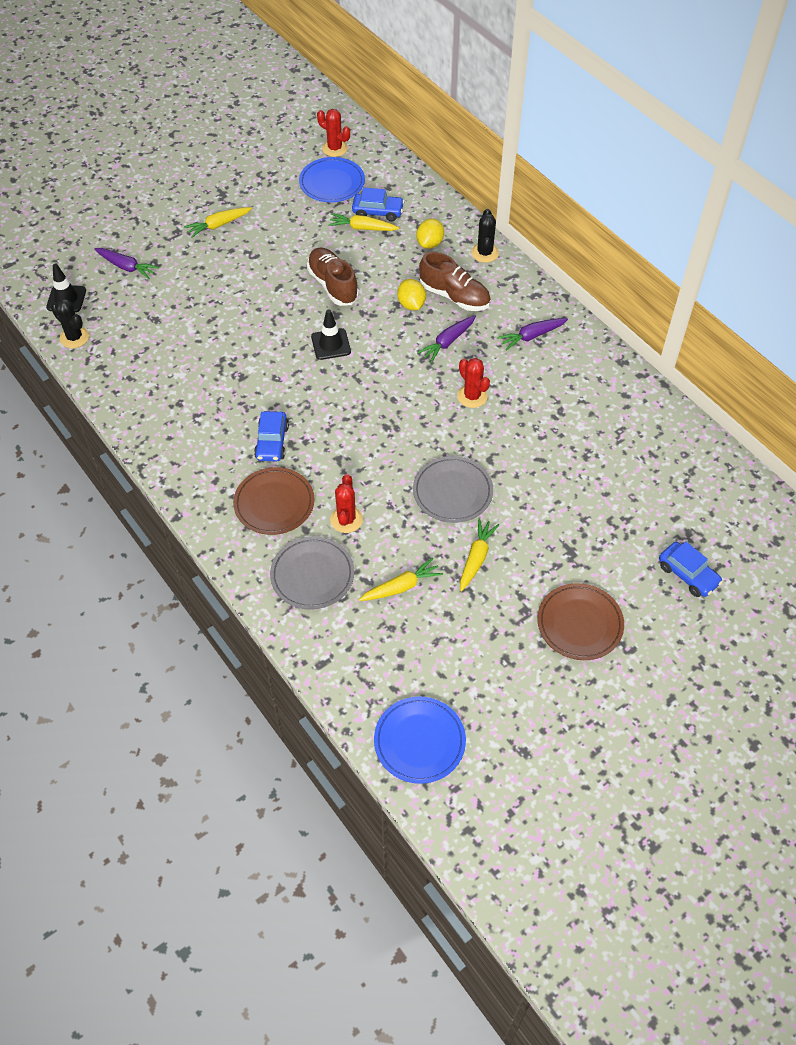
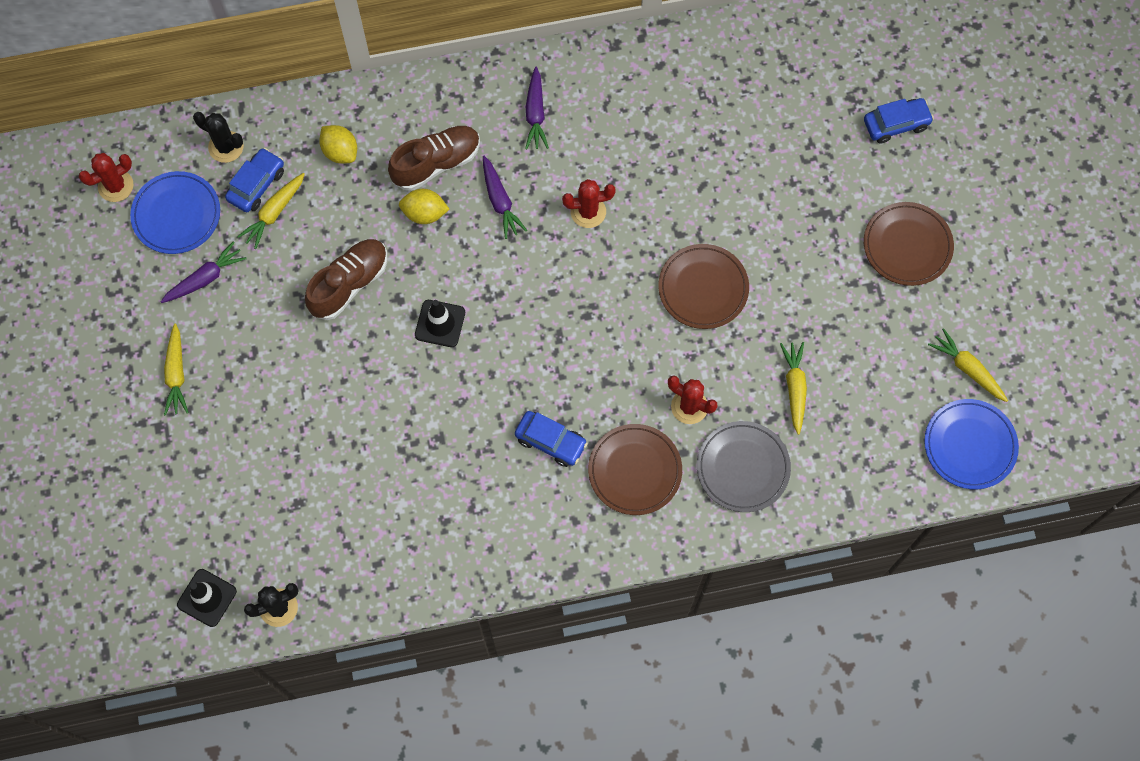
camera: 65 degrees left, 15 degrees up
purple carrot [94,248,159,279] -> purple carrot moved to [161,241,247,303]
brown shoe [307,247,359,306] -> brown shoe turned 135 degrees clockwise [305,239,387,320]
grey plate [413,456,493,523] -> brown plate [658,244,749,329]
yellow carrot [460,518,499,592] -> yellow carrot moved to [928,328,1008,402]
black cactus [471,209,499,263] -> black cactus moved to [193,112,244,163]

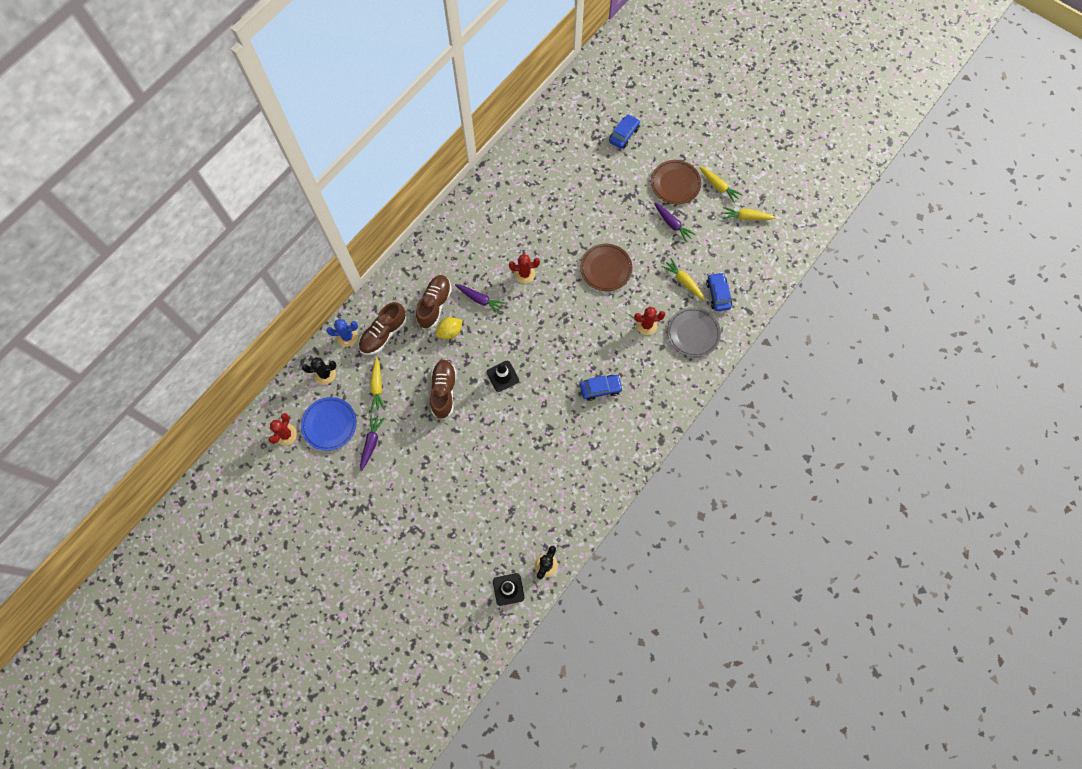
camera: 40 degrees left, 0 degrees up
yellow carrot [164,323,189,416] -> yellow carrot moved to [699,166,743,203]
blue car [225,148,284,212] -> blue car moved to [706,272,732,311]
yellow lemon [319,125,357,164] -> brown shoe [359,302,407,355]
purple carrot [525,67,549,149] -> purple carrot moved to [654,202,696,243]
red cactus [562,179,616,228] -> red cactus turned 45 degrees clockwise [509,254,540,283]
brown plate [588,424,682,515] -> none
blue plate [924,399,1019,489] -> none
none -> blue cactus [326,319,358,347]

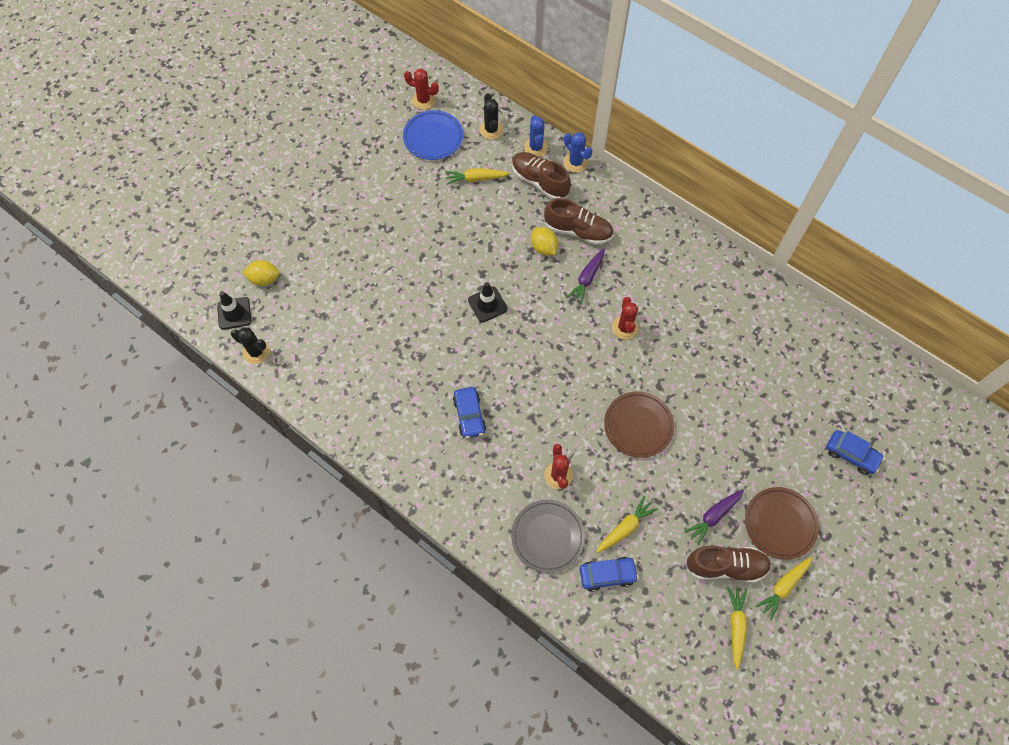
camera: 90 degrees right, 5 degrees down
purple carrot [360,415,385,471] -> none
brown shoe [430,360,457,419] -> brown shoe moved to [686,545,771,583]
none -> yellow lemon [242,260,280,286]
none -> blue cactus [564,132,593,173]

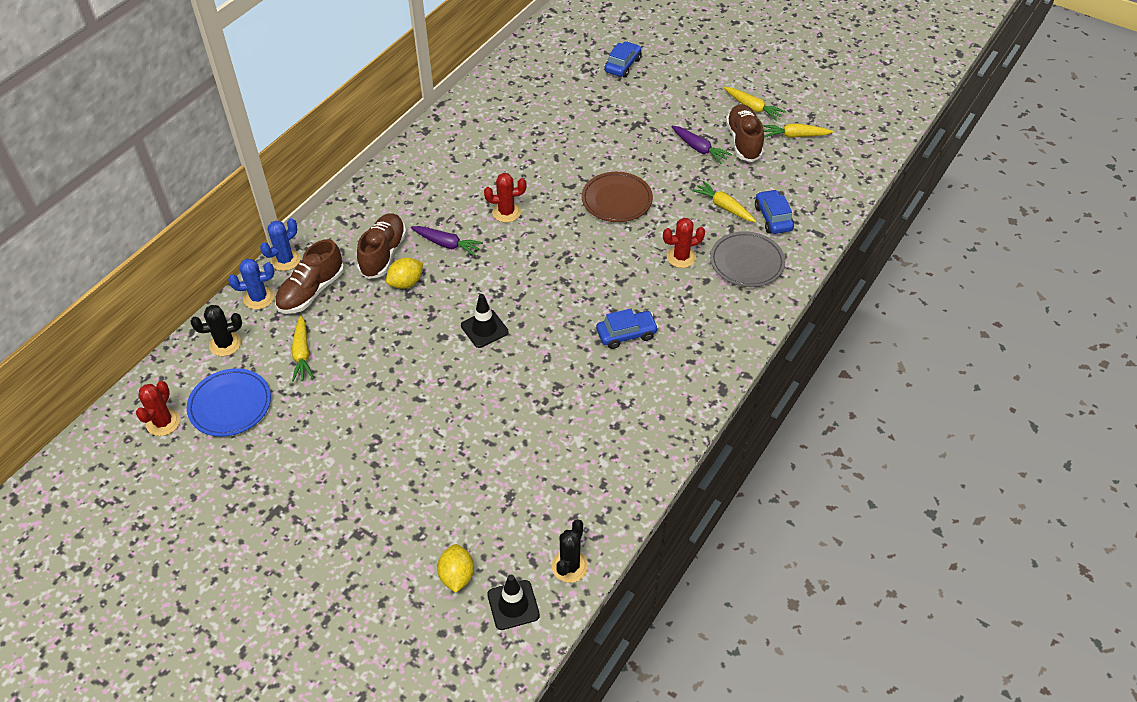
camera: 95 degrees left, 15 degrees down
brown plate [745,487,819,560] -> none

